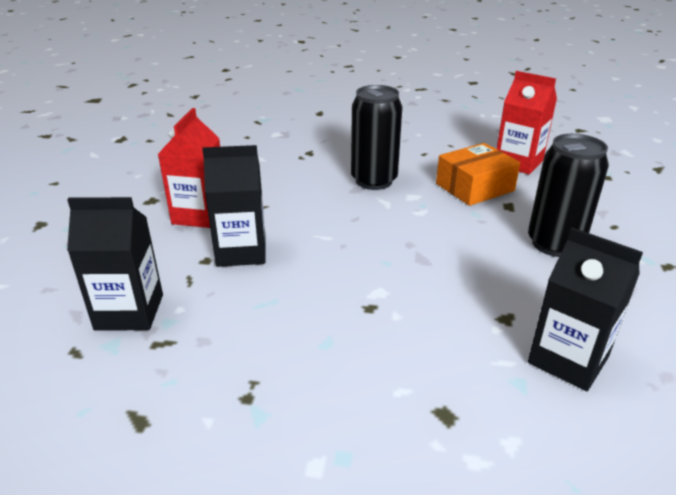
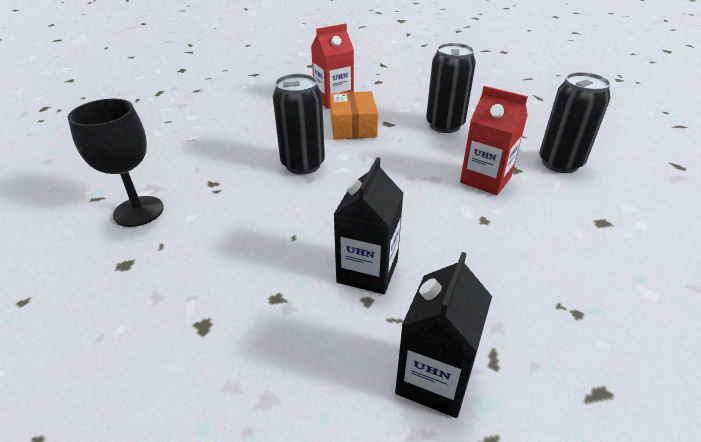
camera: 65 degrees left, 5 degrees up
red carton [158,108,220,228] -> red carton moved to [460,86,528,195]
black carton [528,228,643,391] -> black can [539,72,611,173]
none -> black goblet [68,99,164,227]

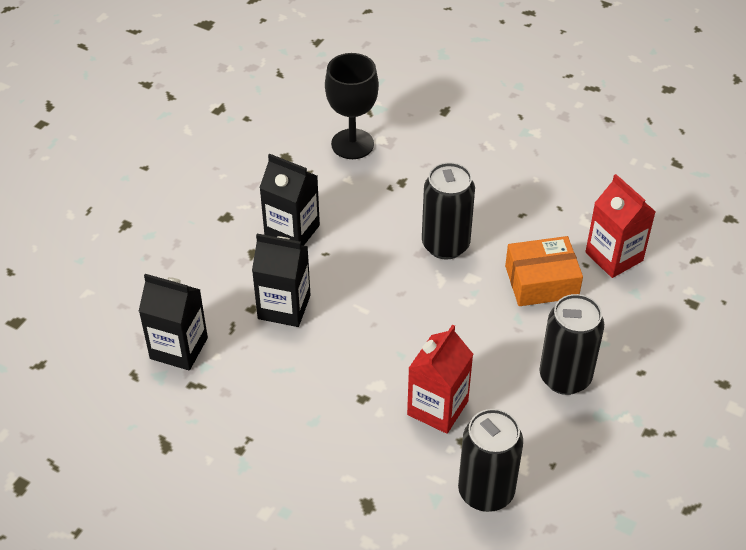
camera: 85 degrees right, 10 degrees up
none -> black carton [259,154,320,246]

